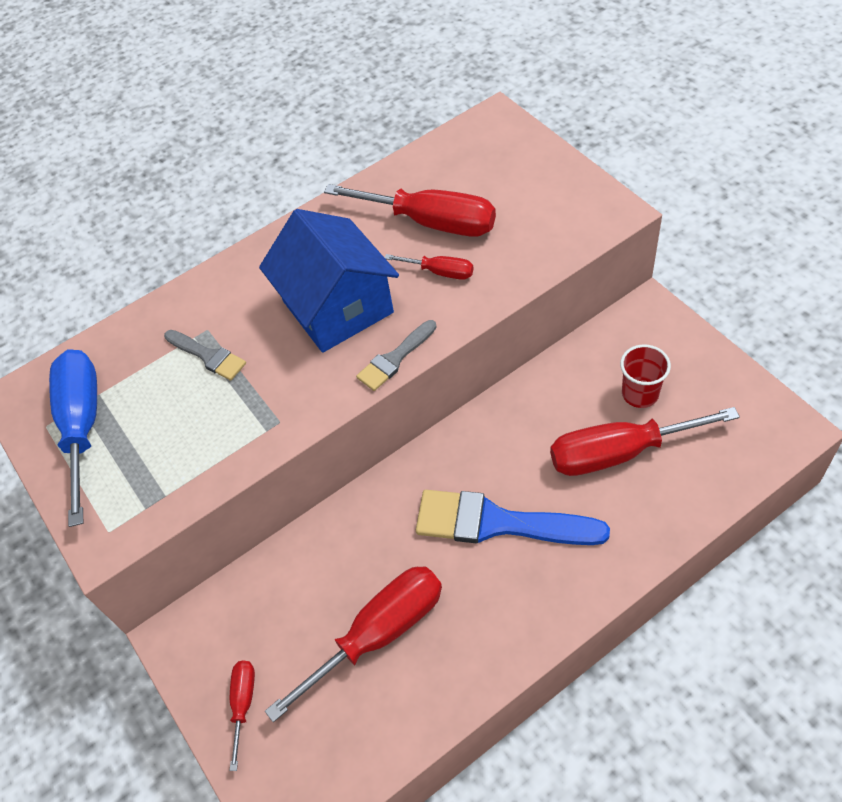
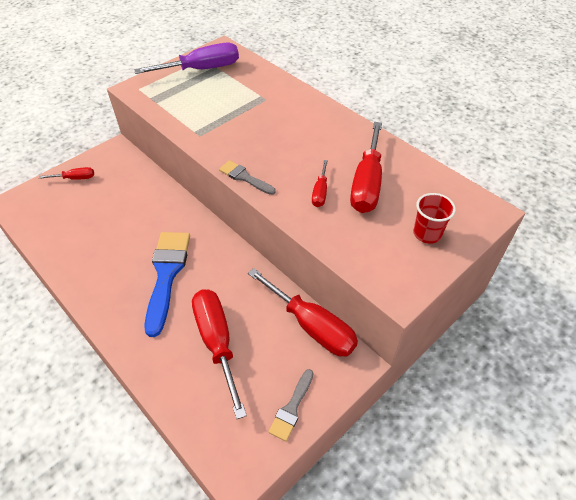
camera: 75 degrees right, 5 degrees down
blue screwdriver [49,349,97,527] -> purple screwdriver [134,43,239,74]
grey brush [164,330,246,381] -> grey brush moved to [268,369,313,441]
blue house [259,209,399,353] -> none
red screwdriver [265,566,442,722] -> red screwdriver moved to [248,268,358,356]
red cup [620,344,671,408] -> red cup moved to [413,193,456,244]

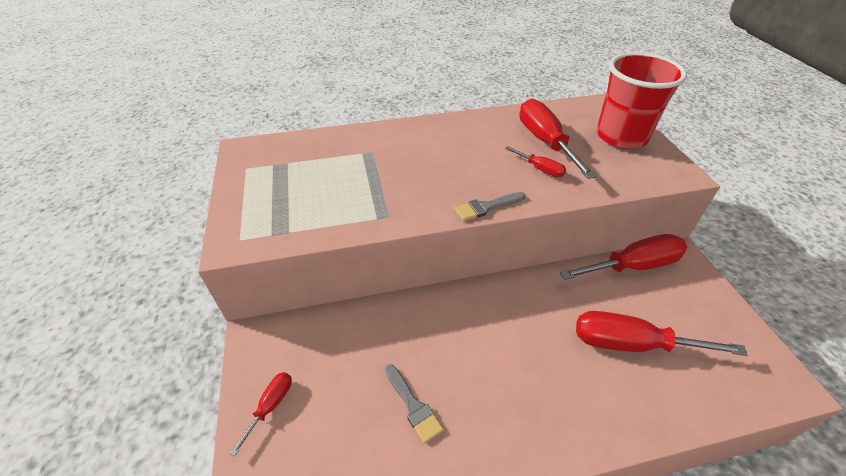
camera: 60 degrees left, 5 degrees down
purple screwdriver [134,43,239,74] -> none
blue brush [144,232,190,337] -> none
grey brush [268,369,313,441] -> grey brush moved to [385,364,443,443]
red screwdriver [350,122,382,213] -> red screwdriver turned 150 degrees counterclockwise [519,98,596,179]
red cup [413,193,456,244] -> red cup [597,52,687,149], size x2.03

